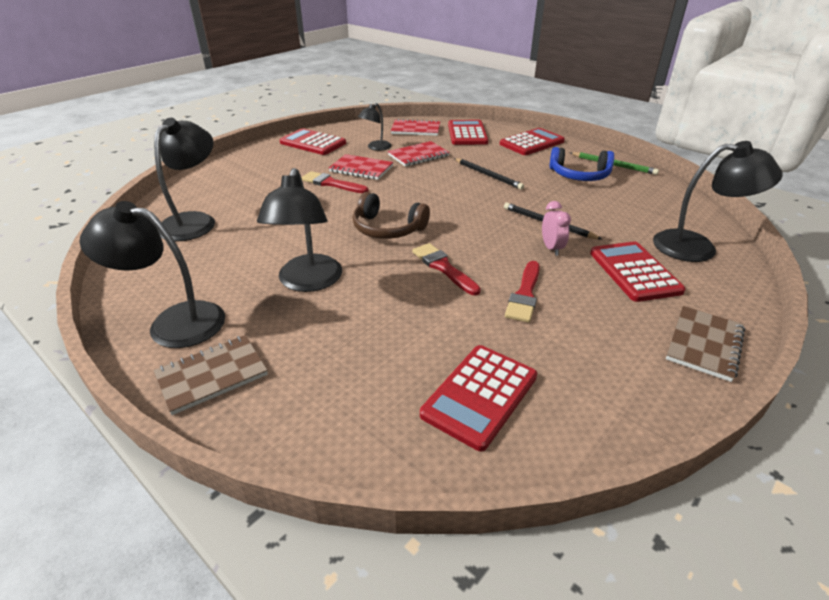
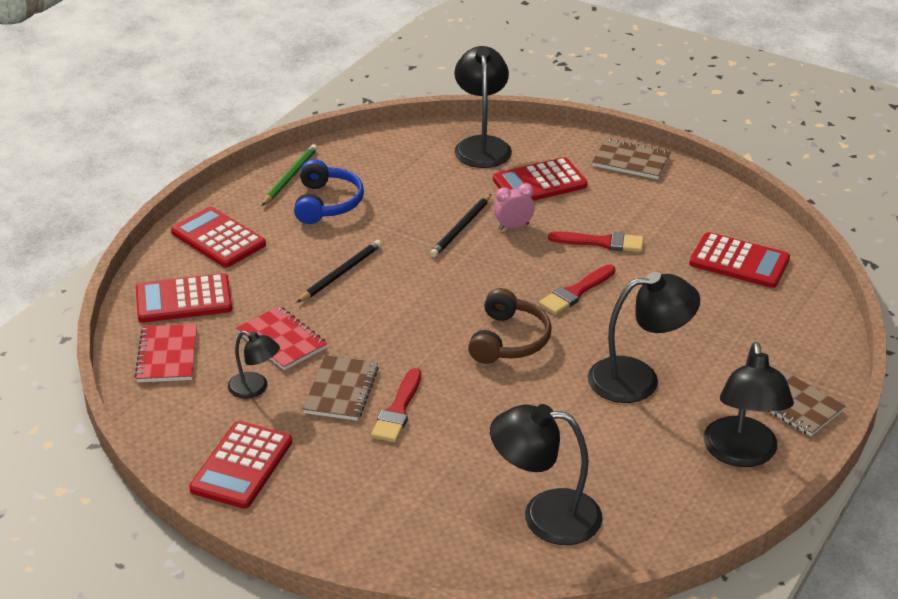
camera: 100 degrees left, 0 degrees up
red notebook [329,154,393,180] -> brown notebook [303,355,379,421]

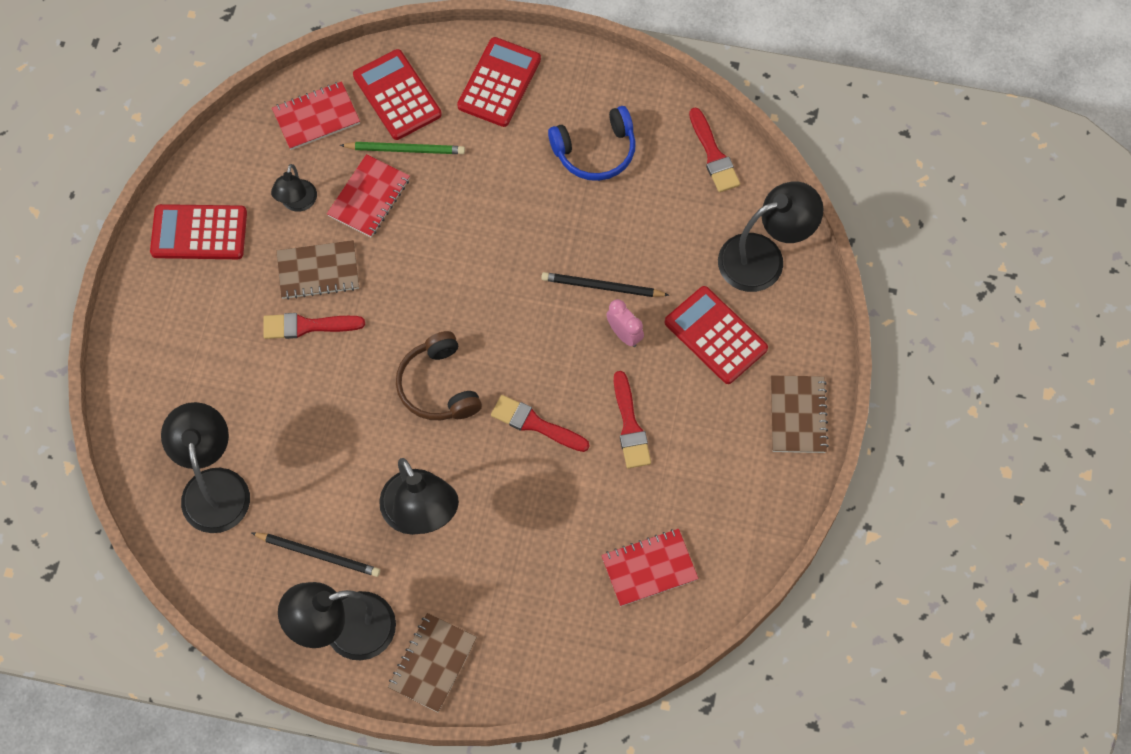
camera: 70 degrees right, 30 degrees up
green pencil [262,144,318,206] -> green pencil moved to [340,142,465,154]
black pencil [297,240,382,302] -> black pencil moved to [252,532,380,577]
brown headphones [468,288,552,364] -> brown headphones turned 75 degrees clockwise [396,331,482,420]
red calculator [689,232,790,288] -> red notebook [601,529,699,607]
none -> red brush [689,107,740,192]

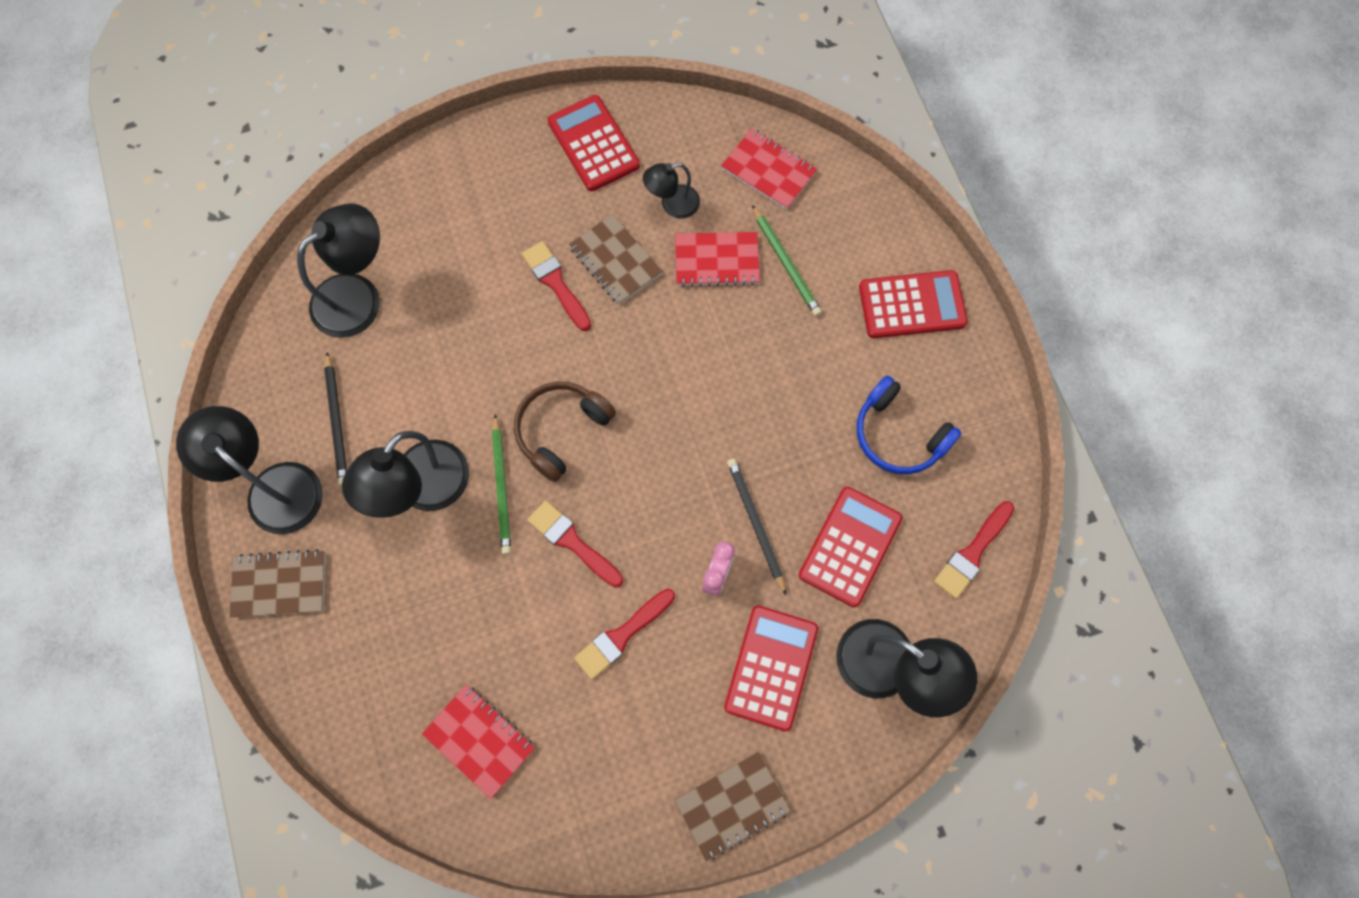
camera: 60 degrees right, 5 degrees up
red calculator [353,49,442,140] -> red calculator moved to [799,487,902,608]
red brush [491,395,589,452] -> red brush turned 45 degrees counterclockwise [528,500,623,588]
none -> green pencil [492,414,511,555]

